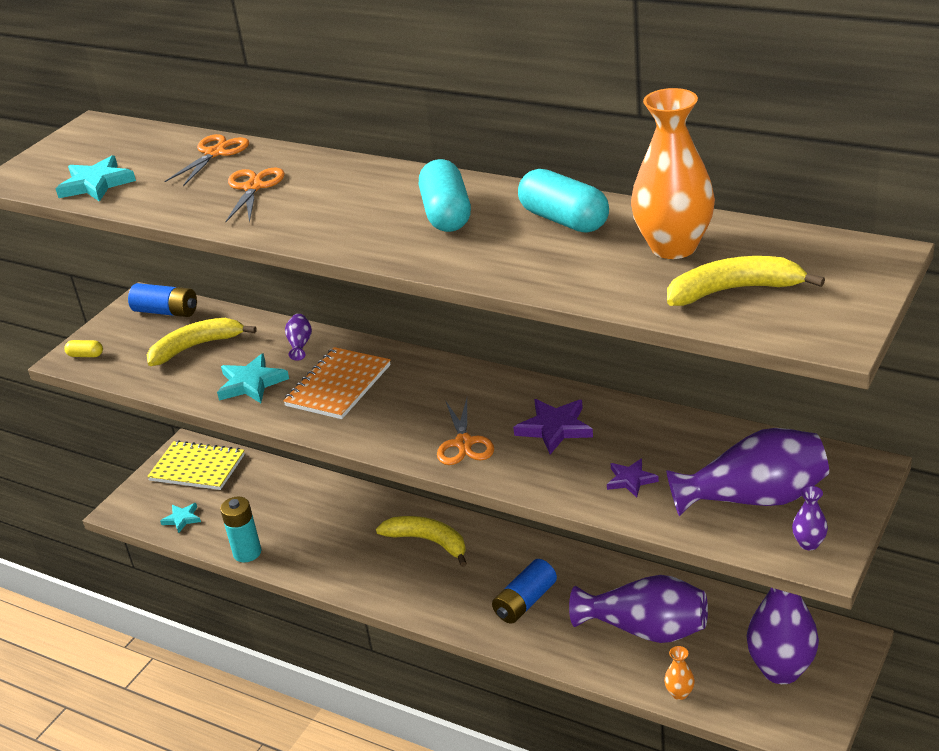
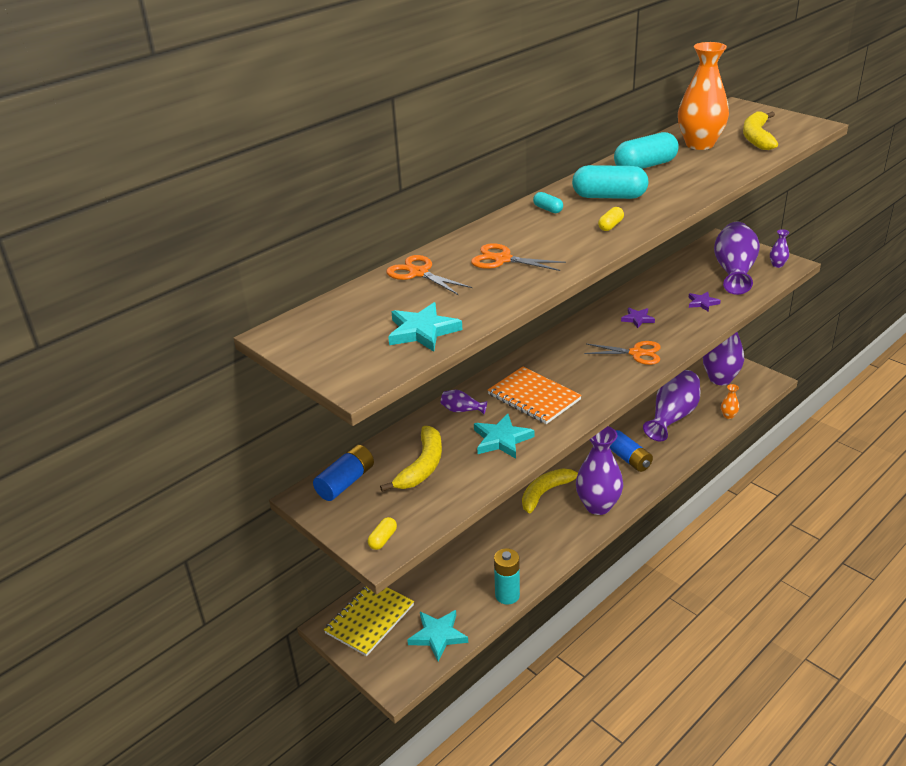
camera: 75 degrees left, 0 degrees up
yellow banana [147,318,257,366] -> yellow banana turned 150 degrees counterclockwise [380,426,442,492]
turquoise star [160,503,201,533] -> turquoise star [407,610,468,661], size x1.60
purple star [513,399,593,454] -> purple star [621,308,655,328], size x0.63
none -> turquoise capsule [533,192,563,213]
none -> purple vase [576,426,623,515]
none -> yellow capsule [598,207,624,231]

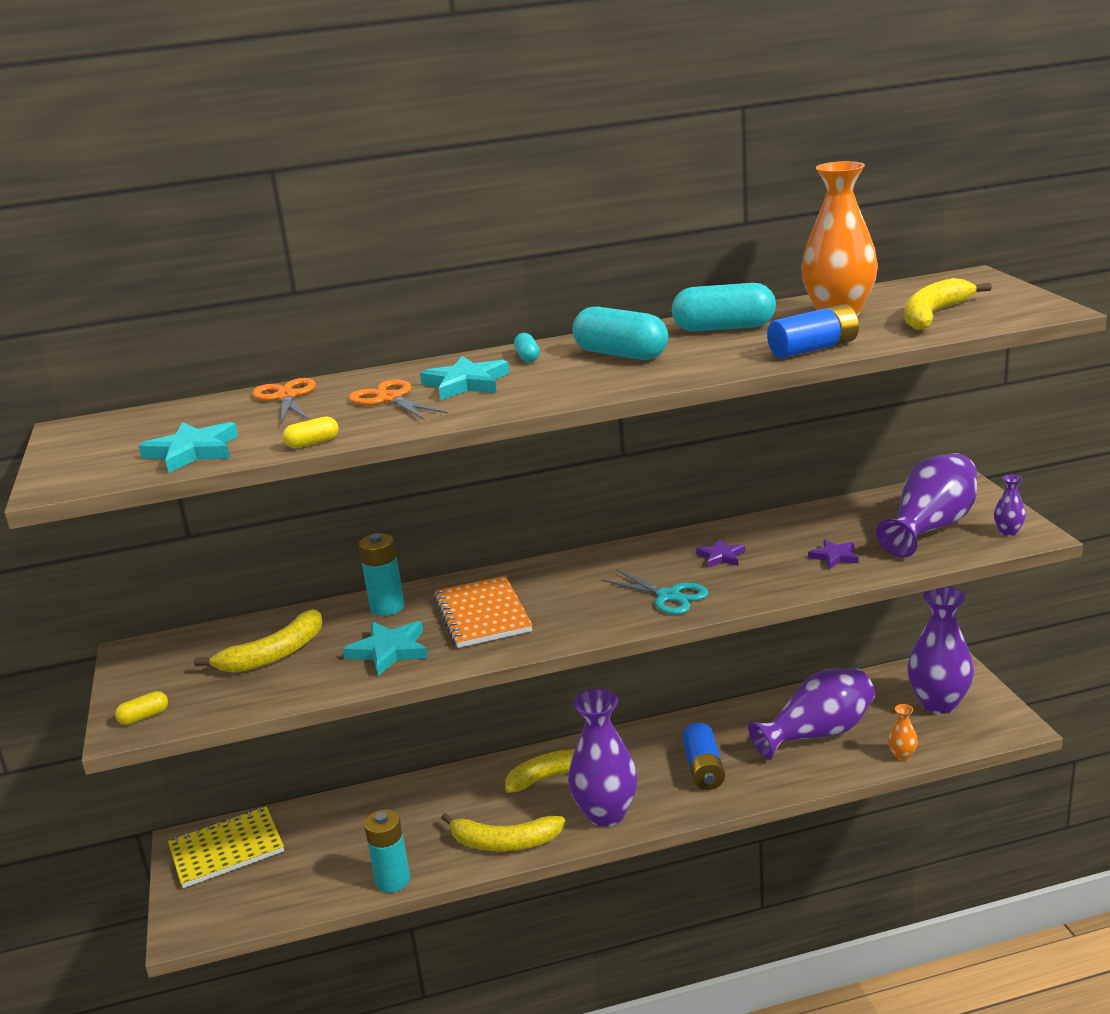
camera: 30 degrees right, 10 degrees down
blue battery [313,445,374,501] -> blue battery moved to [767,304,859,358]
turquoise star [407,610,468,661] -> turquoise star moved to [420,356,509,400]
purple vase [441,390,487,415] -> turquoise battery [359,533,404,616]
orange scissors [584,341,661,365] -> turquoise scissors [602,569,709,615]
yellow capsule [598,207,624,231] -> yellow capsule moved to [282,416,339,448]
none -> yellow banana [441,813,565,851]

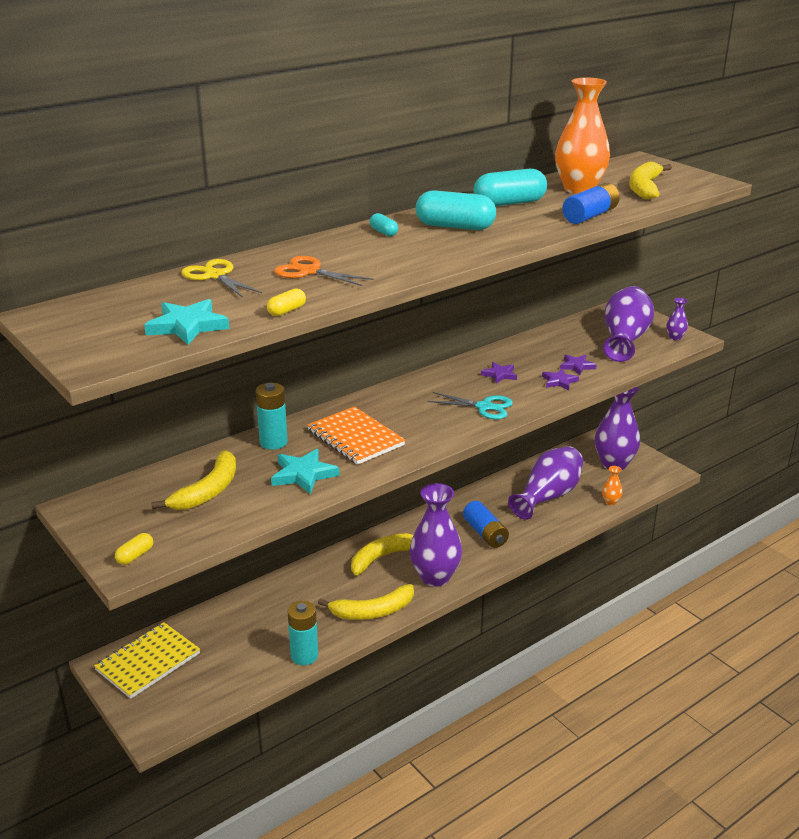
camera: 25 degrees left, 5 degrees up
orange scissors [252,378,316,424] -> yellow scissors [181,259,262,298]
turquoise star [420,356,509,400] -> none
none -> purple star [542,369,579,390]

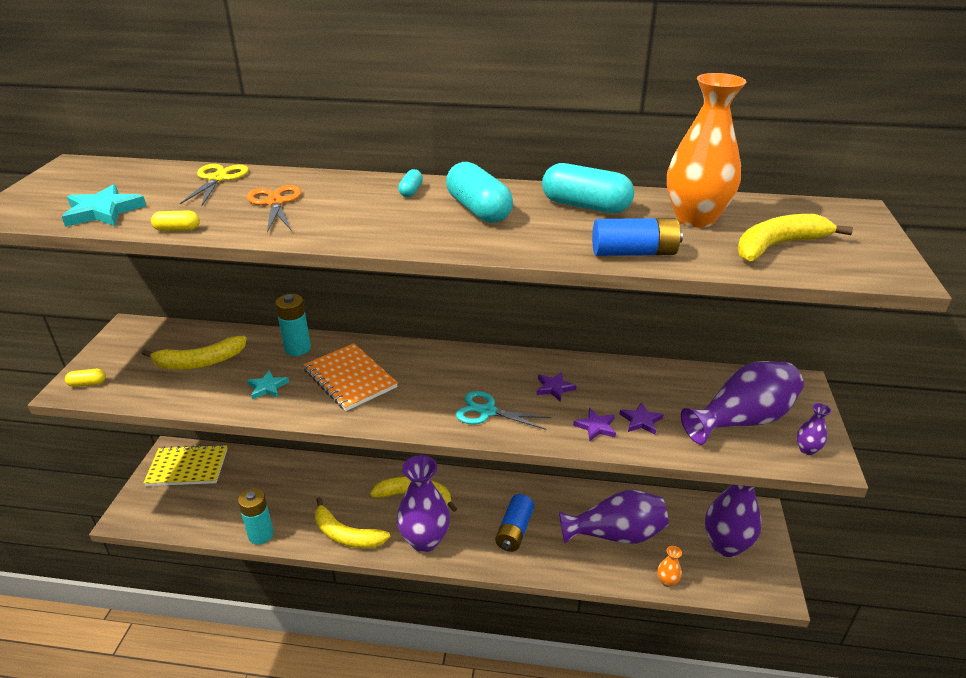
camera: 45 degrees right, 5 degrees up
turquoise star [271,449,340,494] -> turquoise star [247,370,289,400], size x0.63
orange notebook [307,406,406,465] -> orange notebook turned 45 degrees counterclockwise [303,343,398,411]
turquoise scissors [428,392,513,419] -> turquoise scissors turned 135 degrees clockwise [456,391,551,430]

